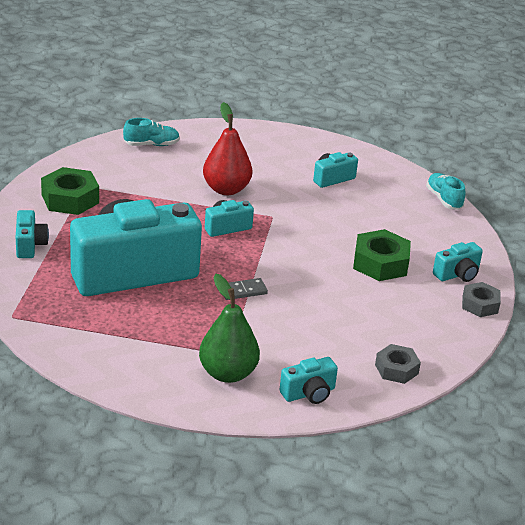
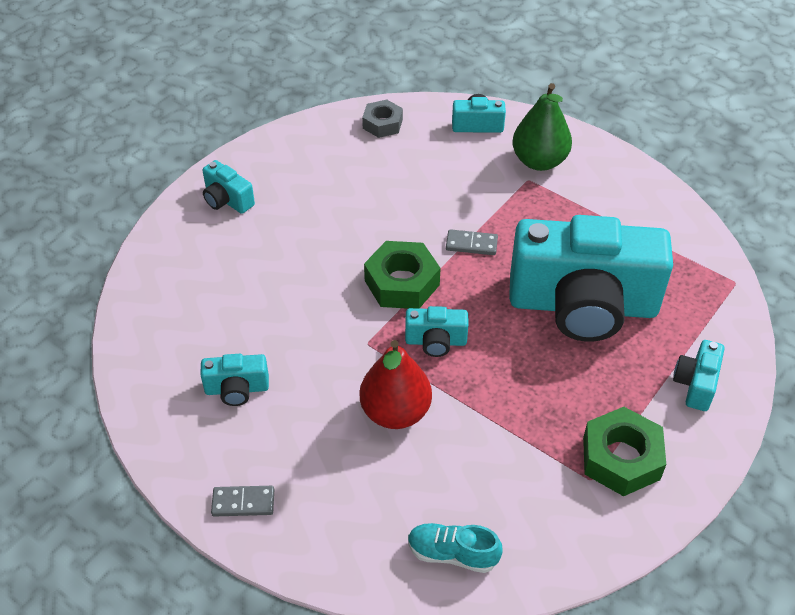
camera: 150 degrees left, 15 degrees up
green nut [353,229,411,281] -> green nut moved to [364,241,440,309]
turquoise shoe [426,173,465,210] -> none
turquoise camera [433,242,483,282] -> turquoise camera turned 135 degrees counterclockwise [202,160,255,214]
grey nut [462,282,501,317] -> none
none -> grey domino [211,486,274,517]

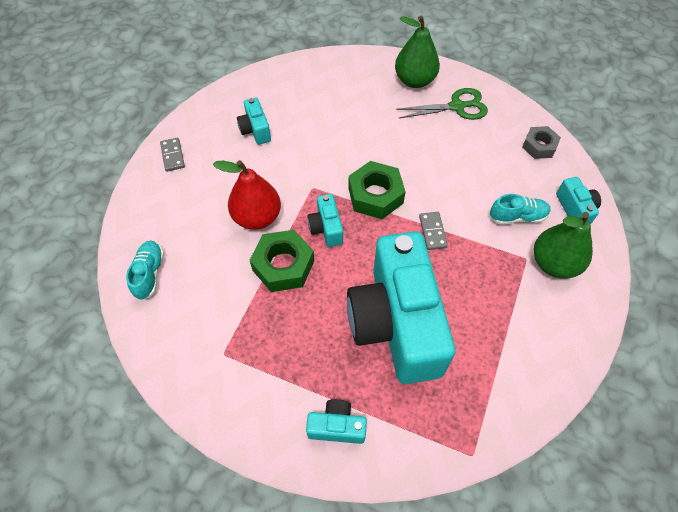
camera: 75 degrees right, 10 degrees up
turquoise camera [202,160,255,214] -> green pear [395,16,440,88]
green nut [583,407,666,496] -> green nut moved to [250,230,314,292]
none -> green scissors [396,88,488,120]
none -> turquoise shoe [490,194,551,225]

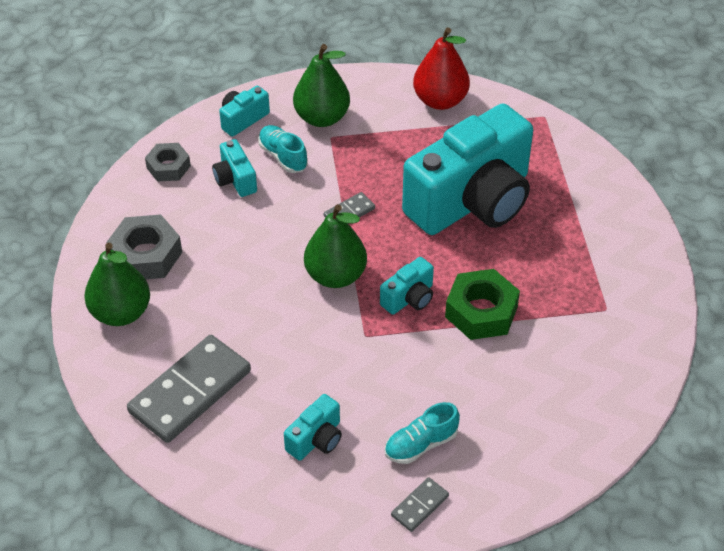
camera: 120 degrees left, 10 degrees down
turquoise shoe [126,241,164,300] -> turquoise shoe moved to [385,402,460,464]
red pear [213,160,281,230] -> red pear moved to [413,27,470,110]
turquoise camera [306,399,367,444] -> turquoise camera moved to [212,139,257,197]
green nut [348,161,406,219] -> green pear [304,204,367,288]
green scissors [396,88,488,120] -> grey nut [106,214,182,279]
none -> grey domino [127,335,251,443]

